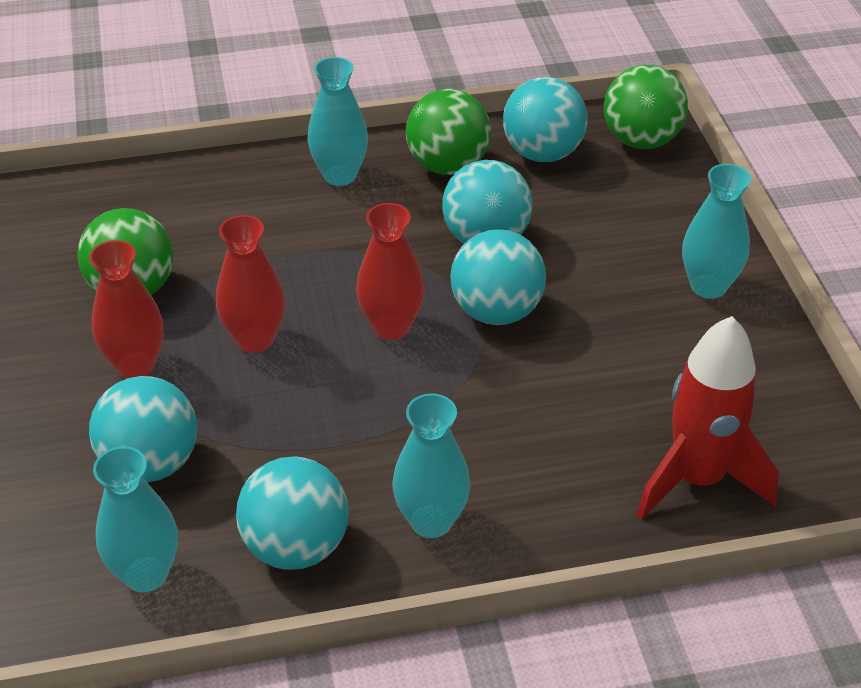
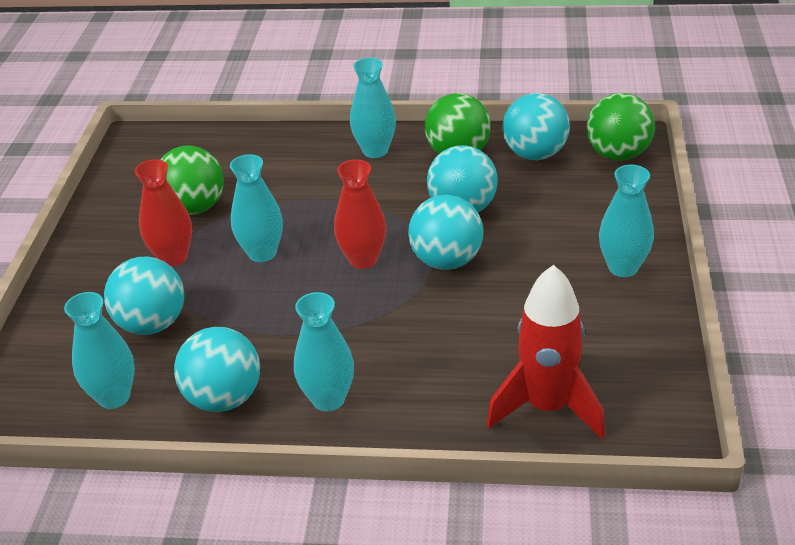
camera: 20 degrees right, 5 degrees down
red vase [216,215,285,353] -> turquoise vase [230,154,283,262]

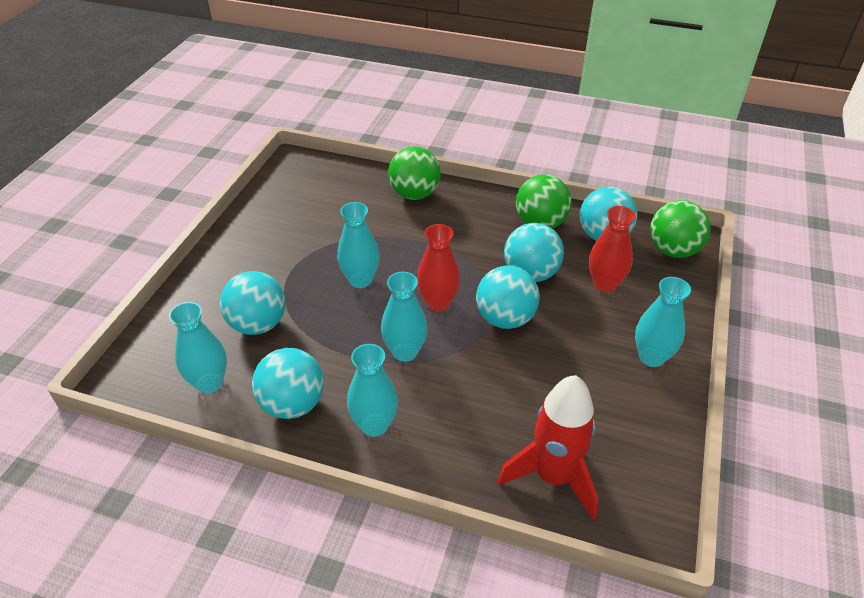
camera: 10 degrees right, 5 degrees up
red vase [135,159,192,267] -> red vase moved to [589,206,636,292]
green ball [160,146,224,215] -> green ball moved to [388,146,441,200]
turquoise vase [350,58,396,158] -> turquoise vase moved to [381,272,428,362]

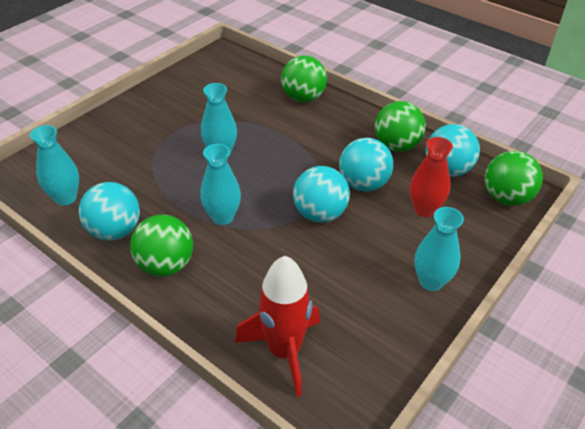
camera: 20 degrees right, 0 degrees up
turquoise ball [220,271,285,335] -> none
turquoise vase [347,344,398,437] -> green ball [130,215,193,277]
red vase [417,224,460,312] -> none

